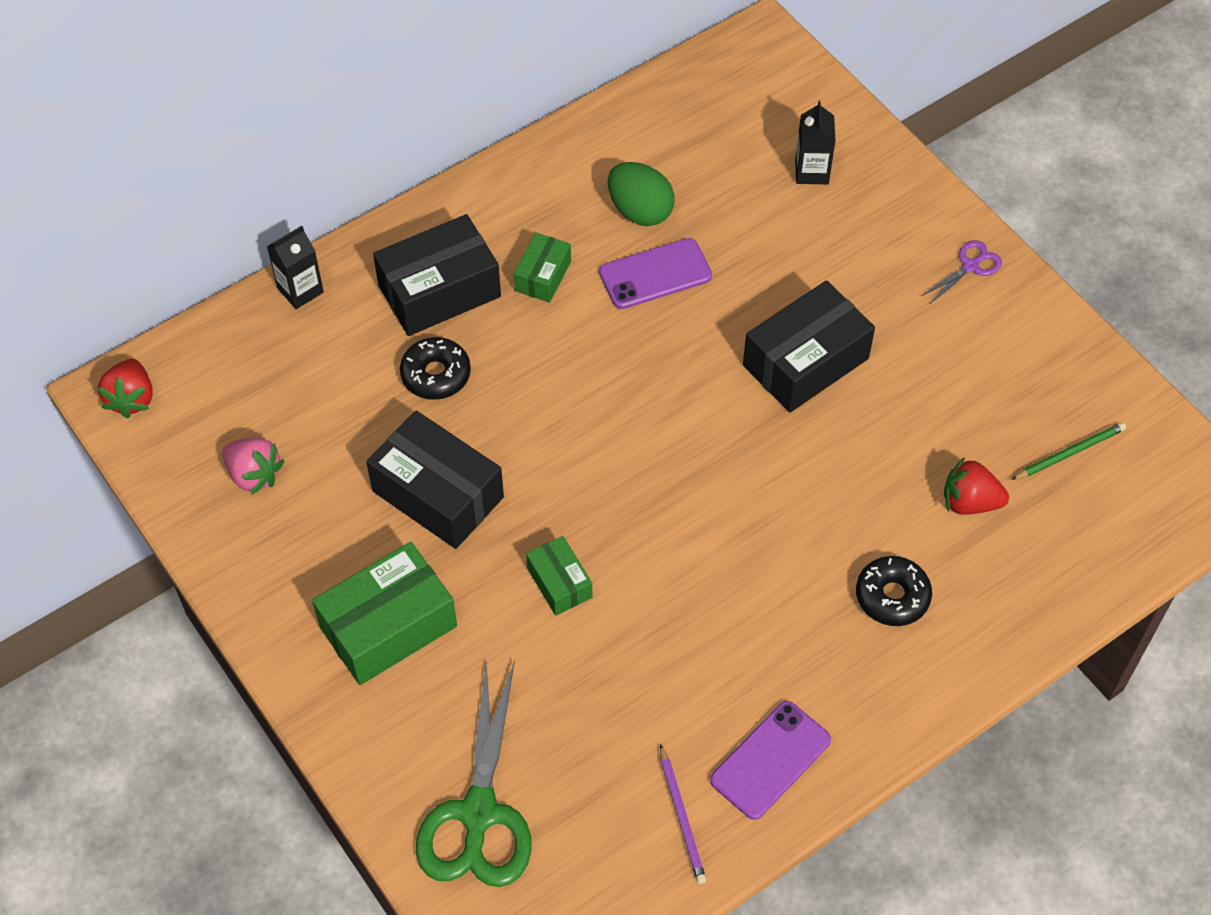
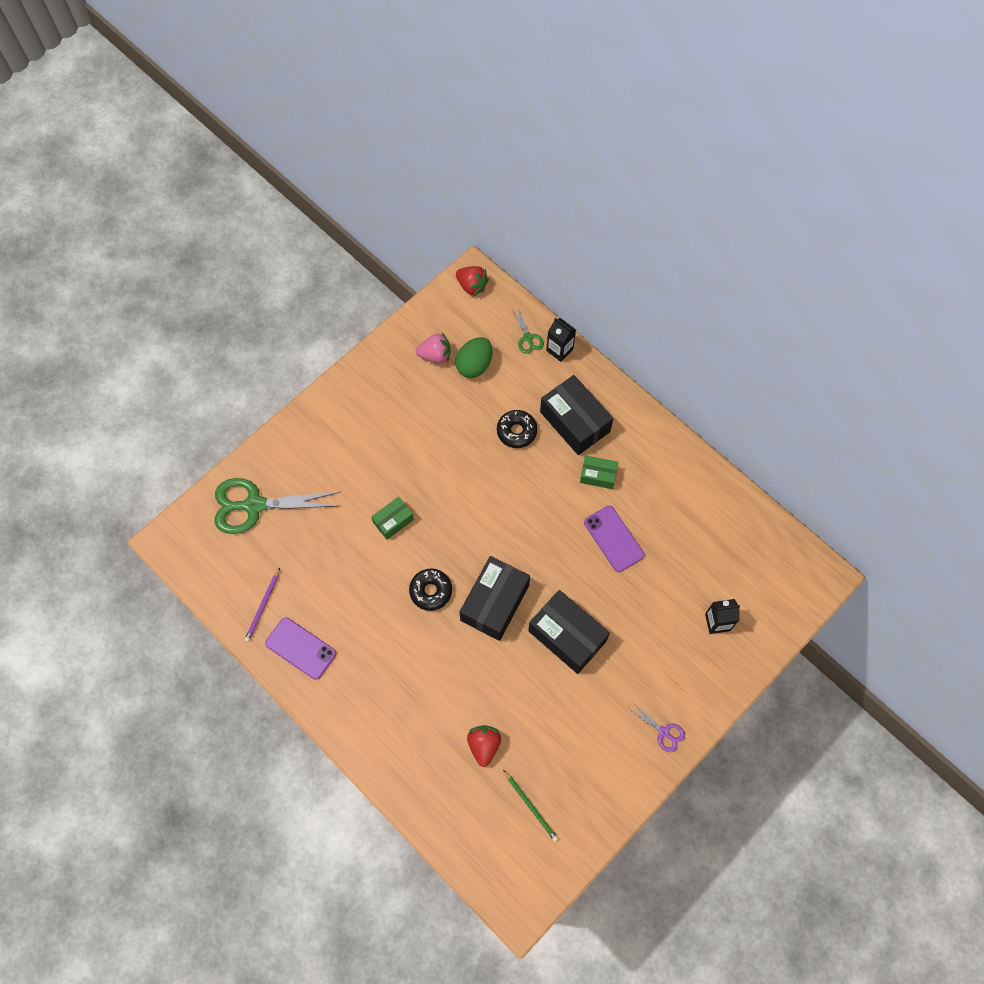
camera: 80 degrees right, 10 degrees up
red strawberry [97,359,152,418] -> red strawberry turned 135 degrees counterclockwise [456,266,489,297]
pink strawberry [222,438,284,495] -> pink strawberry turned 120 degrees counterclockwise [416,333,451,363]
green box [312,542,457,685] -> none
black box [366,411,504,549] -> black box moved to [460,556,530,641]
green egg [608,162,675,226] -> green egg moved to [455,337,493,378]
purple pencil [660,744,706,884] -> purple pencil turned 45 degrees counterclockwise [244,568,280,642]
black donut [856,556,932,626] -> black donut moved to [409,569,452,611]
none -> green scissors [512,307,544,354]

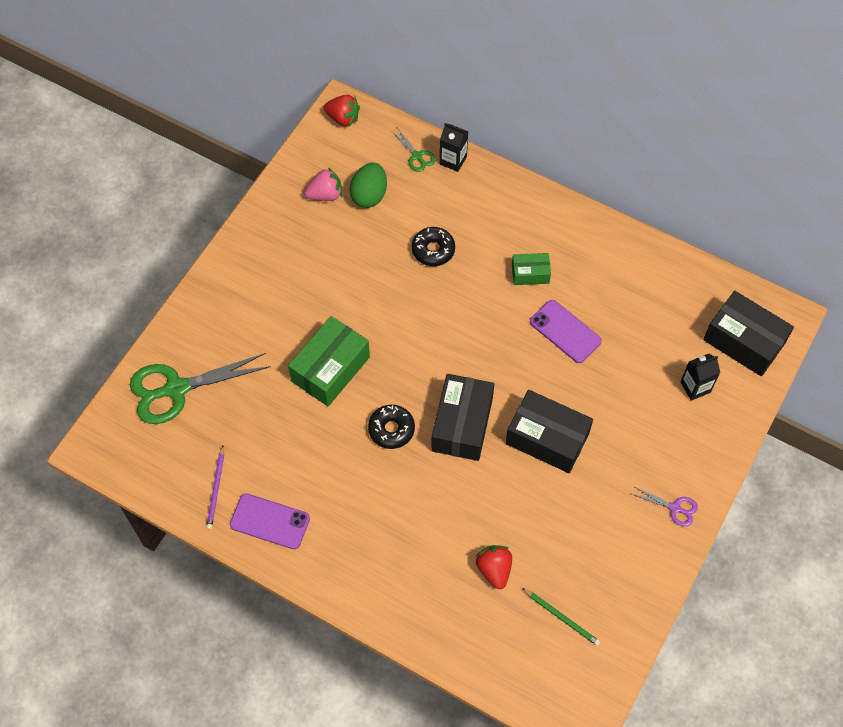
camera: 15 degrees left, 5 degrees down
green box [371,497,414,539] -> green box [288,316,370,406], size x1.85
black box [540,375,613,455] -> black box moved to [703,291,794,376]

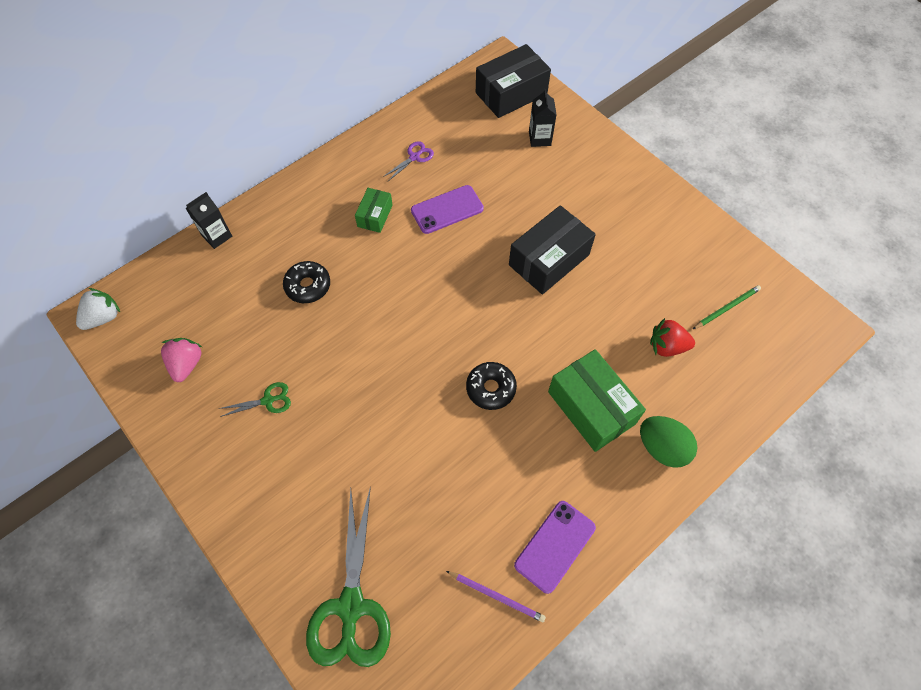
camera: 70 degrees left, 0 degrees up
green box [288,316,370,406] -> green box moved to [548,349,646,452]
red strawberry [323,95,360,127] -> white strawberry [76,288,120,330]
green egg [349,163,387,208] -> green egg moved to [640,416,698,468]
green scissors [391,128,436,172] -> green scissors moved to [219,382,291,417]
black box [431,374,494,461] -> none
purple scissors [632,487,698,526] -> purple scissors moved to [383,141,434,181]

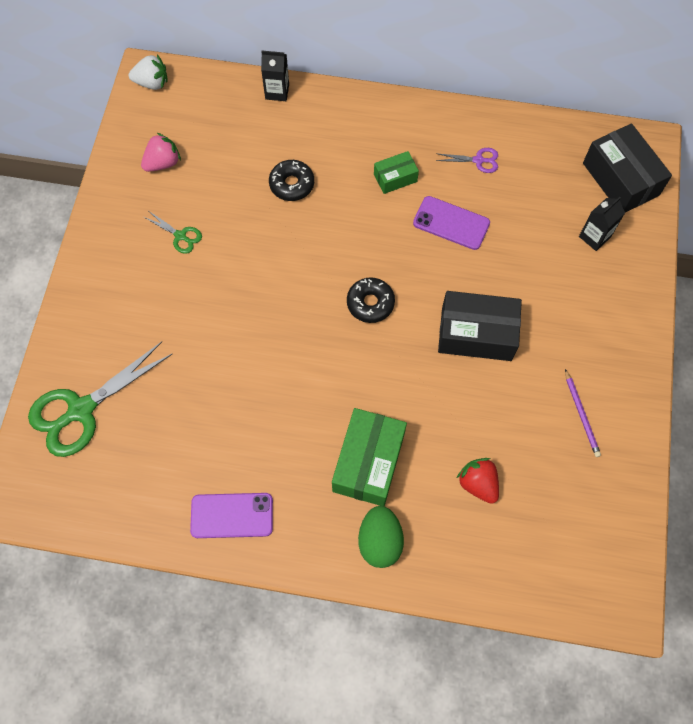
camera: 50 degrees right, 5 degrees up
purple pencil [446,571,546,623] -> purple pencil moved to [565,369,601,457]
black donut [466,362,517,410] -> black donut moved to [347,277,395,323]
black box [476,44,551,118] -> black box turned 45 degrees clockwise [583,123,672,212]
green pencil [693,285,761,329] -> none

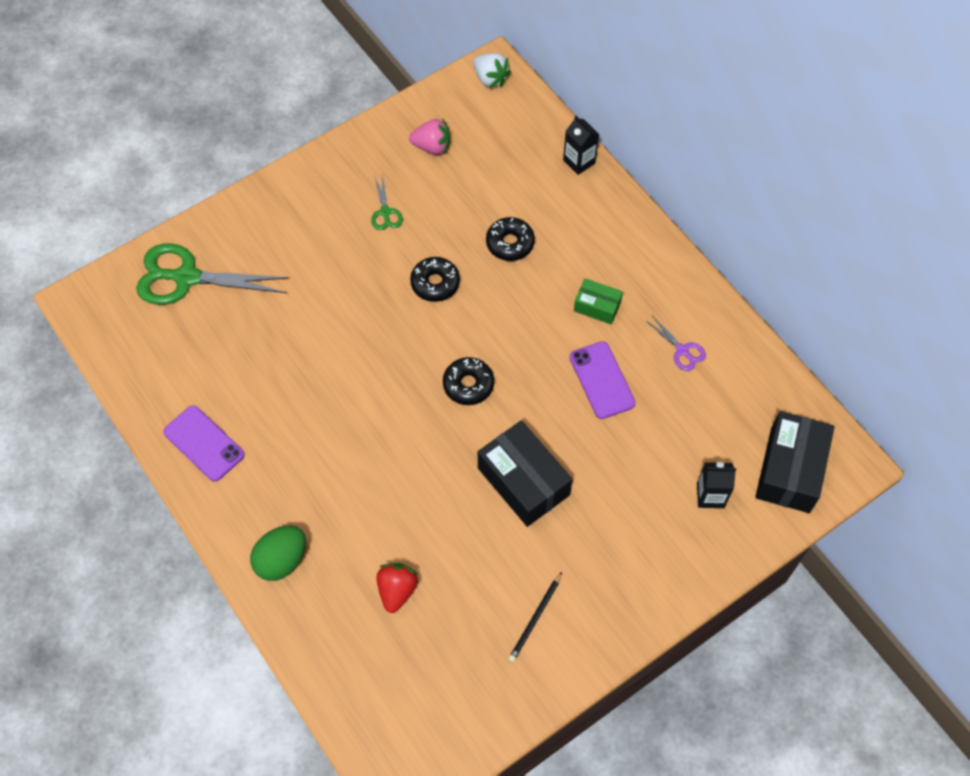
camera: 45 degrees right, 5 degrees down
green box [332,408,407,506] -> none
purple pencil [565,369,601,457] -> black pencil [508,572,562,662]
none -> black donut [410,257,460,302]

